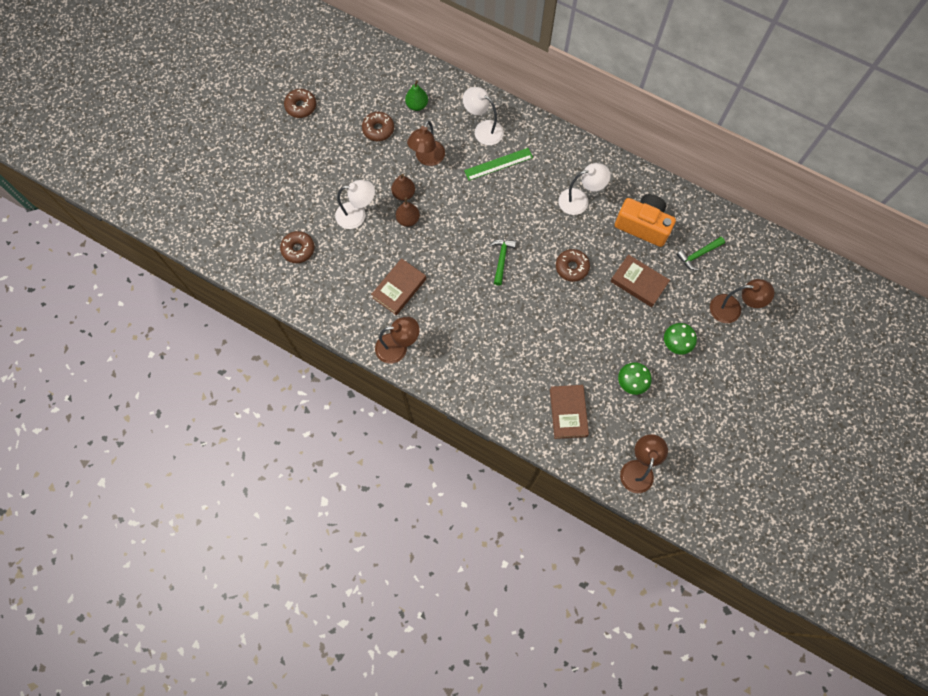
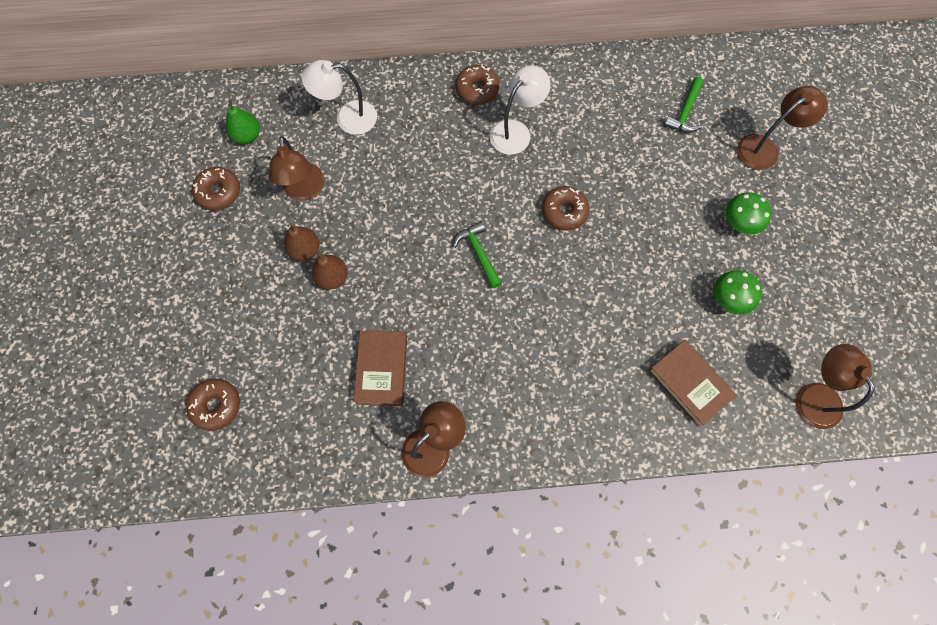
camera: 35 degrees left, 0 degrees up
brown donut [284,89,316,118] -> brown donut moved to [455,65,499,105]
white lamp [335,180,375,229] -> none
green ruler [464,148,533,181] -> none
brown book [610,254,670,307] -> none
orange camera [615,194,676,247] -> none

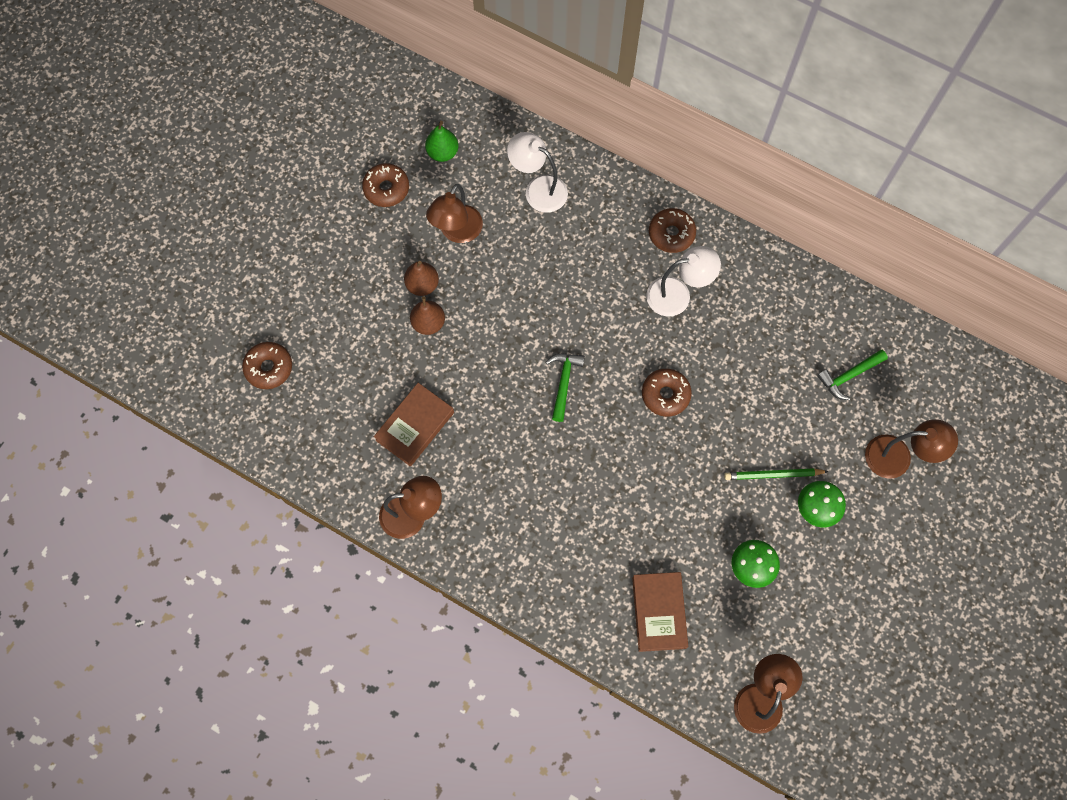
camera: 35 degrees right, 0 degrees up
none -> green pencil [724,468,829,480]

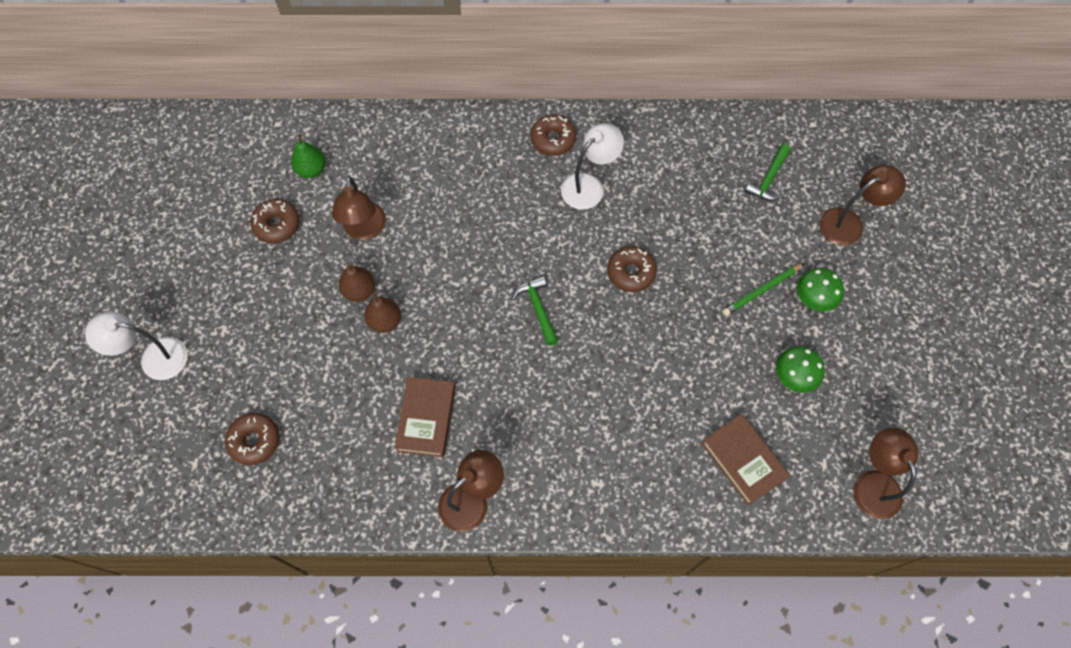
camera: 30 degrees left, 5 degrees down
white lamp [507,132,568,213] -> white lamp moved to [85,312,188,380]

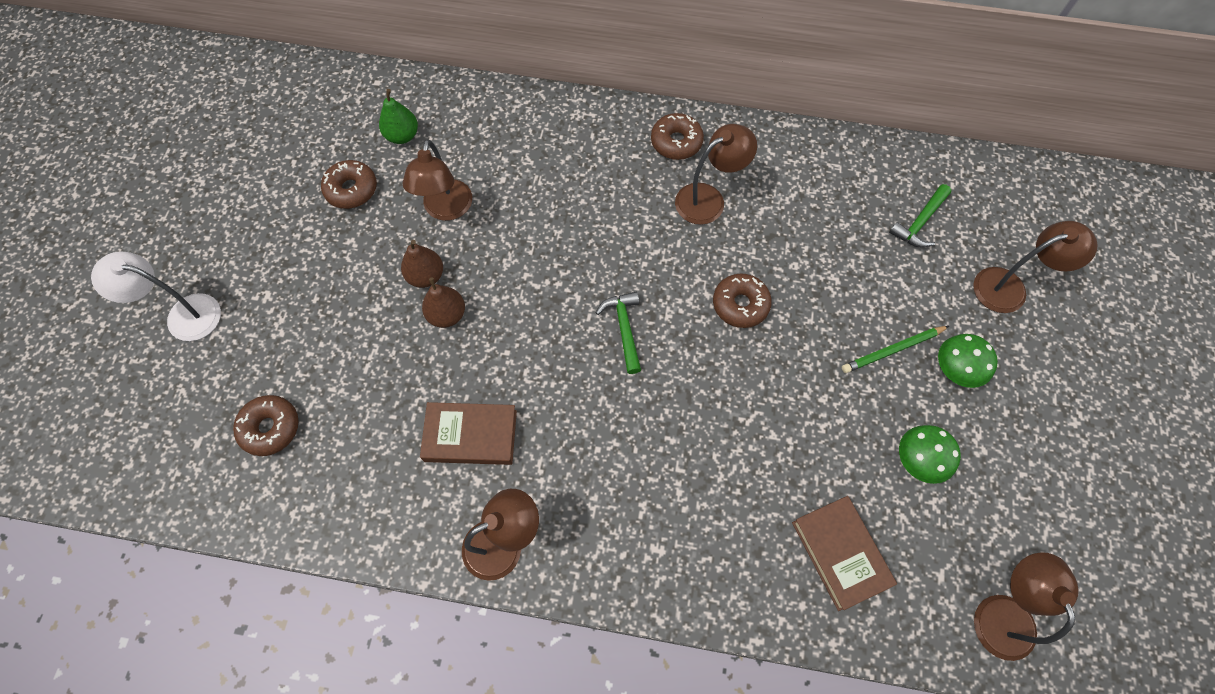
camera: 10 degrees right, 0 degrees up
brown book [394,377,456,457] -> brown book turned 75 degrees clockwise [420,402,517,465]
white lamp [561,123,624,210] -> brown lamp [675,124,757,225]

